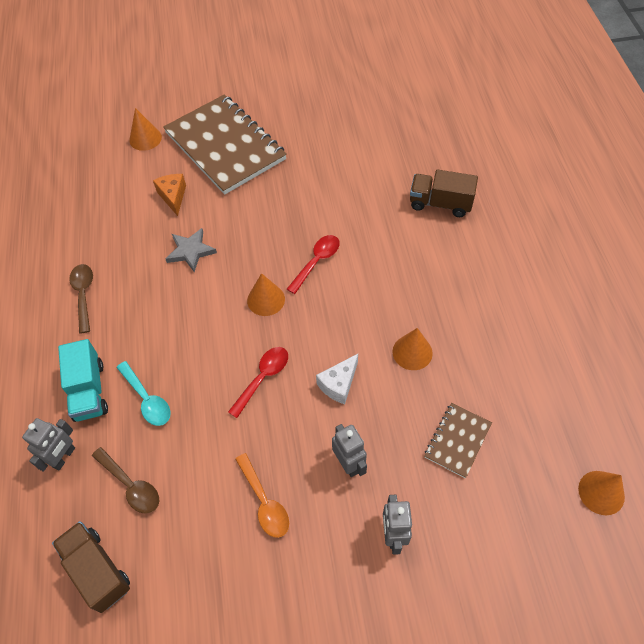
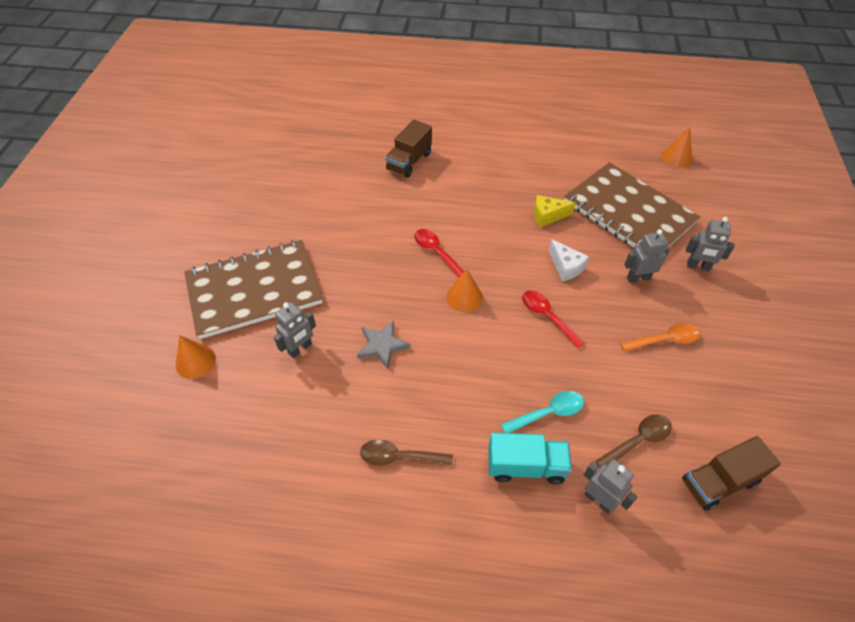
camera: 75 degrees left, 5 degrees down
orange cheese [153,174,186,216] -> grey robot [274,302,316,358]
orange cone [393,328,433,370] -> yellow cheese [534,195,575,227]
brown notebook [424,403,492,478] -> brown notebook [564,162,700,249], size x2.21

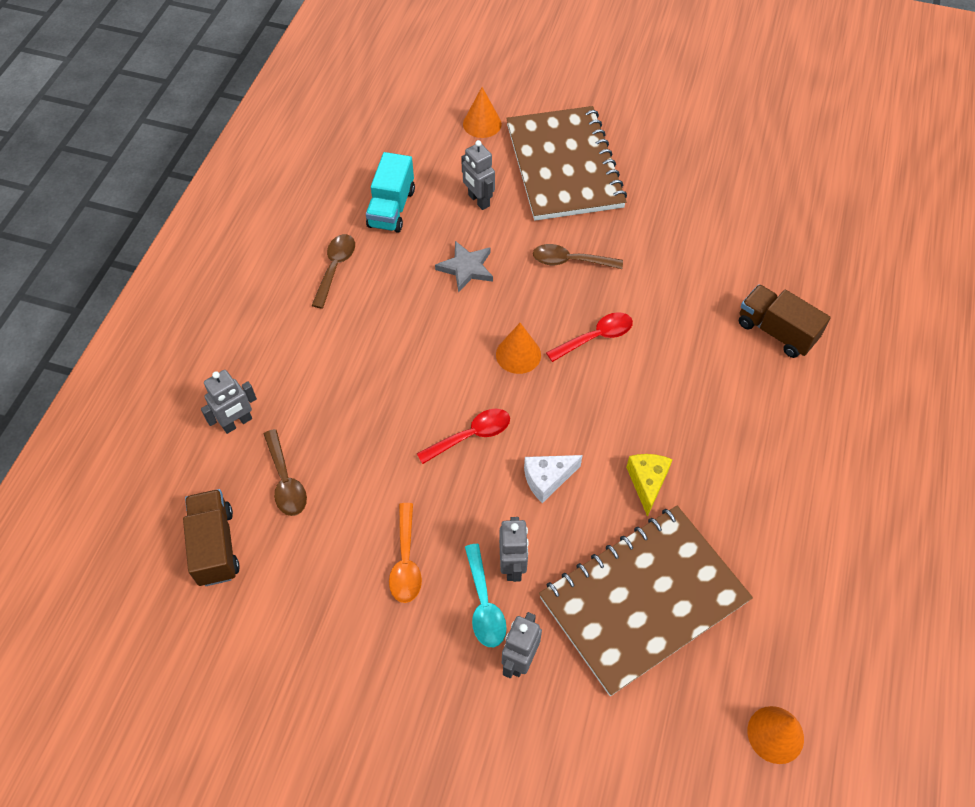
camera: 100 degrees right, 5 degrees up
turquoise truck [488,433,572,484] -> turquoise truck moved to [366,152,415,233]
turquoise spoon [501,391,584,433] -> turquoise spoon moved to [465,544,507,647]
none -> brown spoon [533,244,623,269]

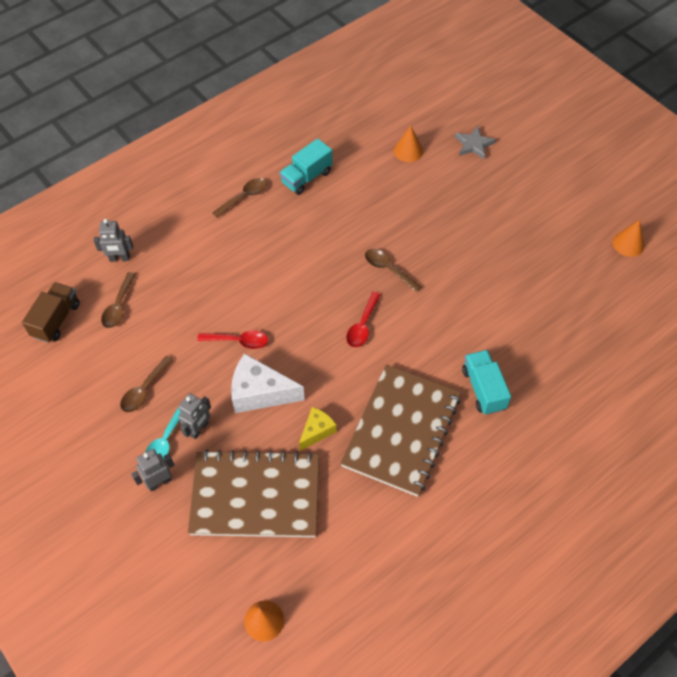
camera: 35 degrees right, 0 degrees up
orange spoon [389,503,422,603] -> brown spoon [120,356,174,412]
grey star [435,241,493,293] -> grey star moved to [455,126,496,159]
grey robot [461,140,495,210] -> none
orange cone [496,323,541,374] -> orange cone moved to [613,220,645,257]
brown notebook [506,106,627,221] -> brown notebook moved to [340,364,461,497]
white cheese [524,455,583,503] -> white cheese [231,353,305,413], size x1.71
red spoon [546,312,633,362] -> red spoon turned 105 degrees clockwise [346,292,381,348]
brown truck [739,284,831,358] -> turquoise truck [462,350,511,415]

